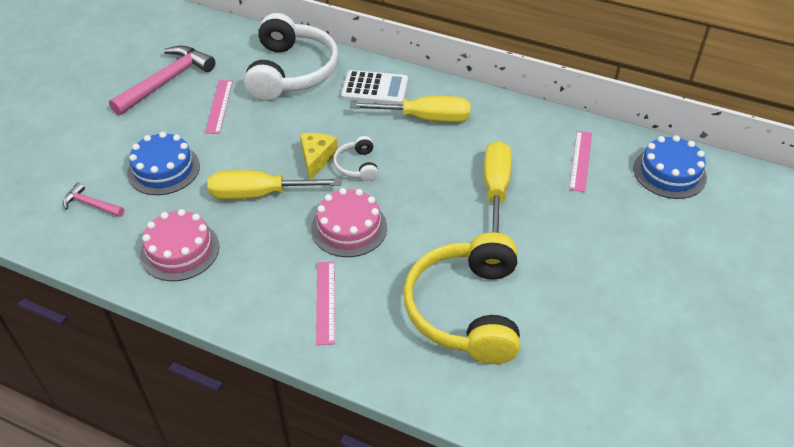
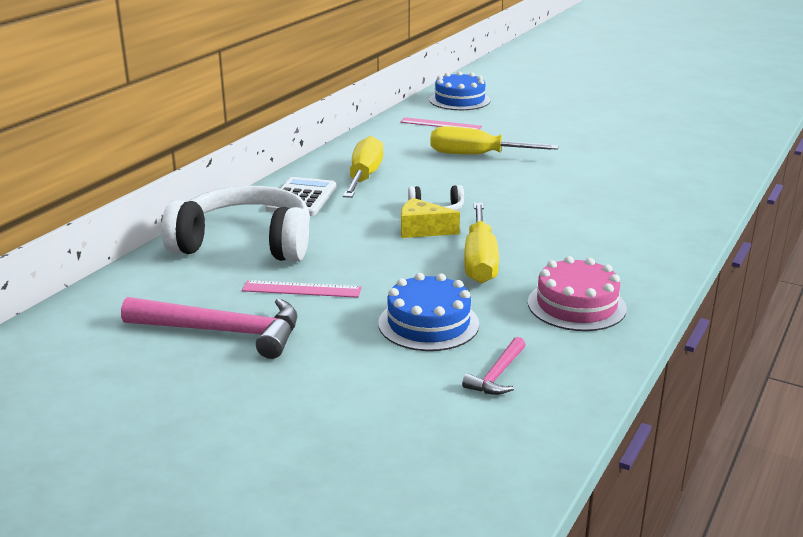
camera: 85 degrees left, 20 degrees down
pink hammer [109,46,215,115] -> pink hammer turned 150 degrees clockwise [121,297,297,359]
pink cake [311,188,387,257] -> none
pink ruler [316,262,335,345] -> none
yellow headphones [403,232,520,364] -> none

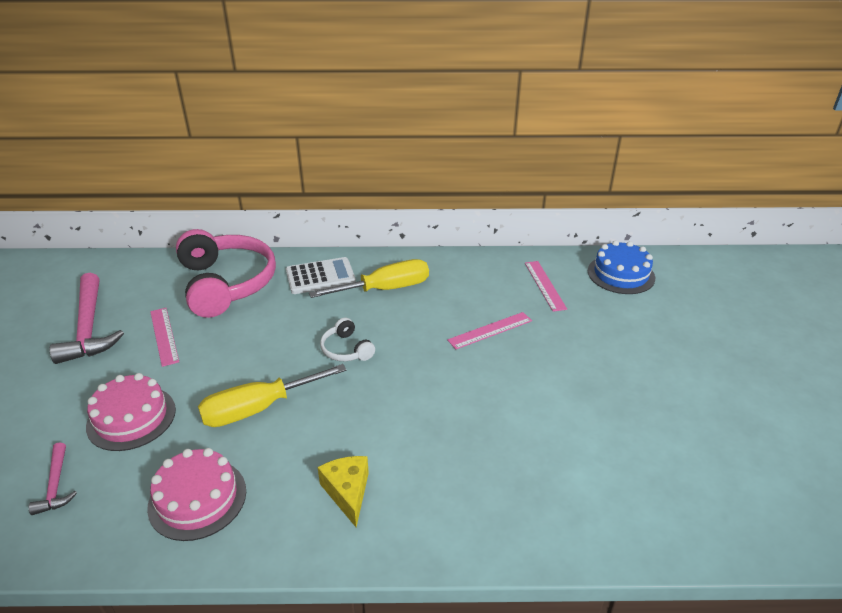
camera: 60 degrees right, 10 degrees up
white headphones [161,186,310,262] -> pink headphones [176,229,276,318]
blue cake [378,273,479,351] -> pink cake [86,373,176,451]
yellow cheese [401,198,460,238] -> yellow cheese moved to [318,456,369,527]
yellow screwdriver [430,126,558,155] -> pink ruler [447,312,532,349]
pink hammer [462,337,526,395] -> pink hammer turned 105 degrees counterclockwise [29,442,77,515]

